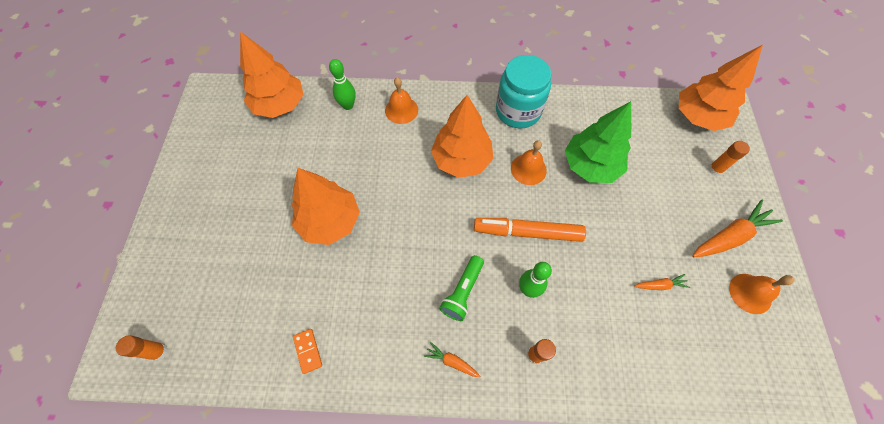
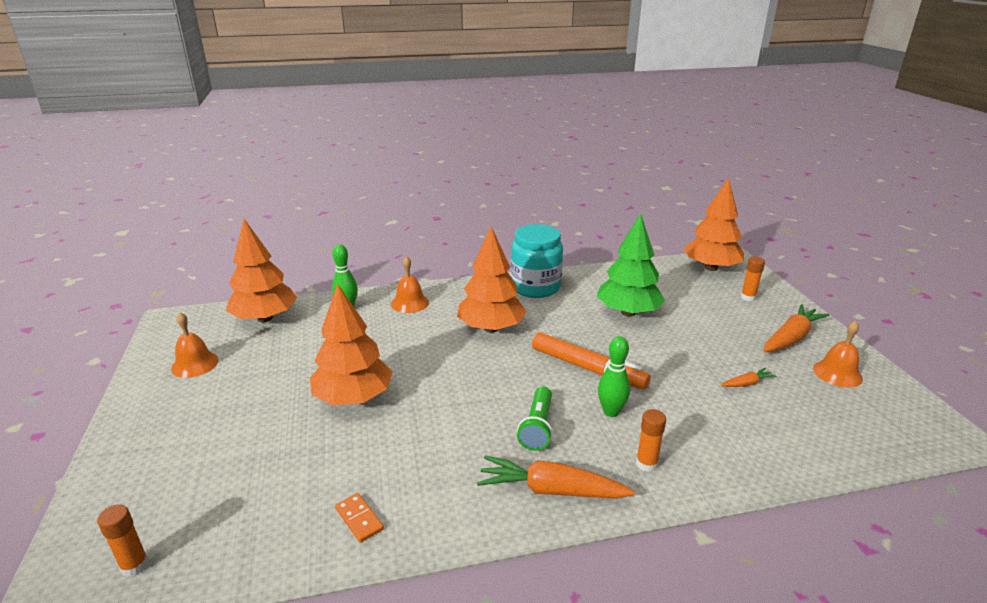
camera: 15 degrees left, 35 degrees down
orange carrot [424,342,480,377] -> orange carrot [477,455,635,499], size x2.02
orange marker [474,218,586,242] -> orange marker turned 135 degrees counterclockwise [532,332,651,389]
orange bell [511,140,547,185] -> orange bell moved to [171,312,219,378]

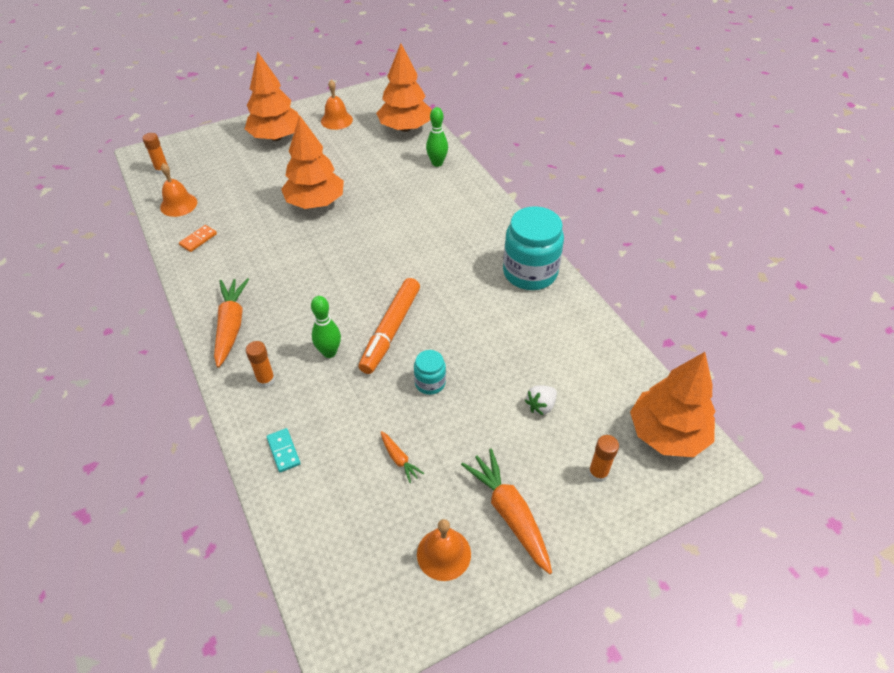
camera: 75 degrees right, 20 degrees up
orange bell [391,256,429,313] -> orange bell moved to [160,163,197,217]
orange tree [457,227,526,332] -> orange tree moved to [245,51,299,141]
green flashlight [517,386,552,451] -> none
green tree [597,214,665,316] -> none
orange carrot [763,304,830,352] -> orange carrot turned 150 degrees counterclockwise [461,449,552,574]
none -> turquoise domino [266,428,301,472]
none -> turquoise jar [414,350,446,395]
none -> white strawberry [525,385,557,416]

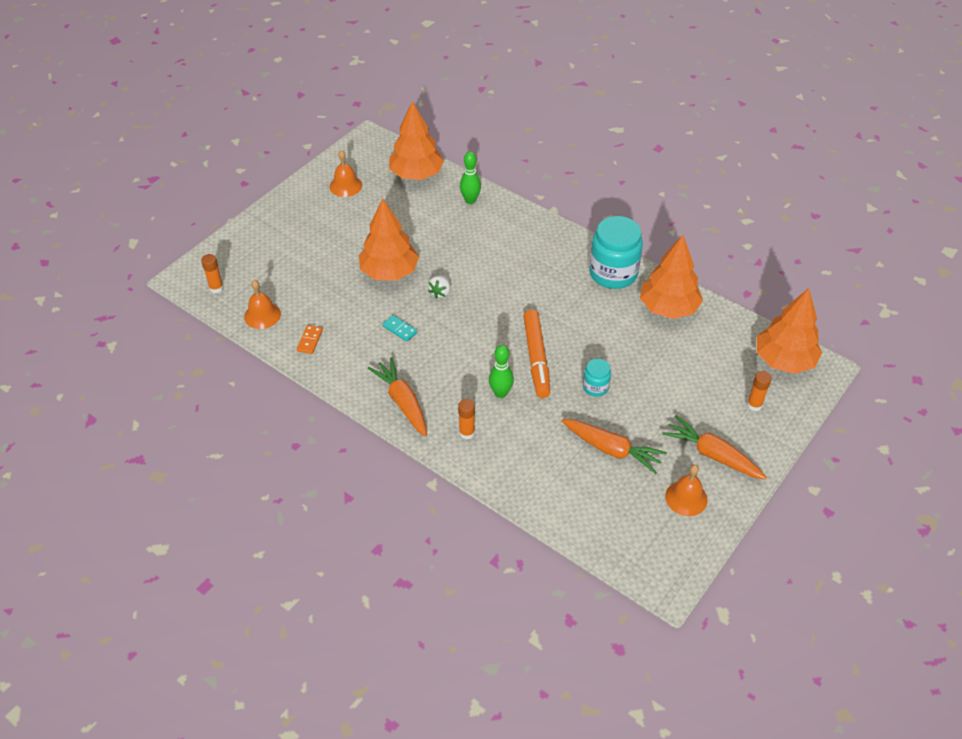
camera: 25 degrees left, 0 degrees up
orange tree [245,51,299,141] -> orange tree moved to [640,235,703,319]
turquoise domino [266,428,301,472] -> turquoise domino moved to [382,315,418,342]
orange carrot [381,431,424,483] -> orange carrot [562,419,667,474], size x2.02
white strawberry [525,385,557,416] -> white strawberry moved to [428,275,450,299]

